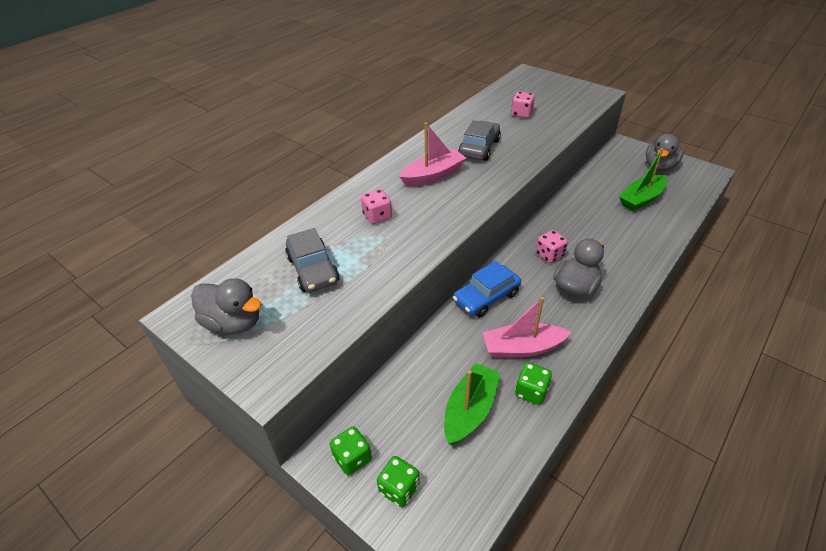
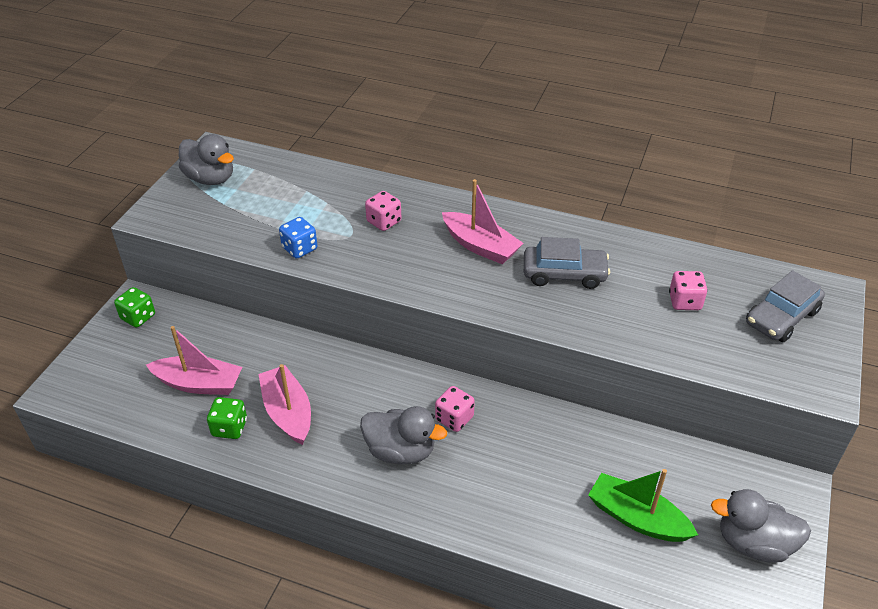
camera: 70 degrees right, 0 degrees up
grey duck [191,278,262,335] -> grey duck turned 60 degrees counterclockwise [179,134,234,185]
grey car [285,228,339,292] -> grey car moved to [746,270,825,342]
green dice [377,456,420,507] -> none
green boat [444,363,501,445] -> pink boat [146,326,242,395]
blue car [453,261,521,317] -> none
none -> blue dice [279,217,317,259]

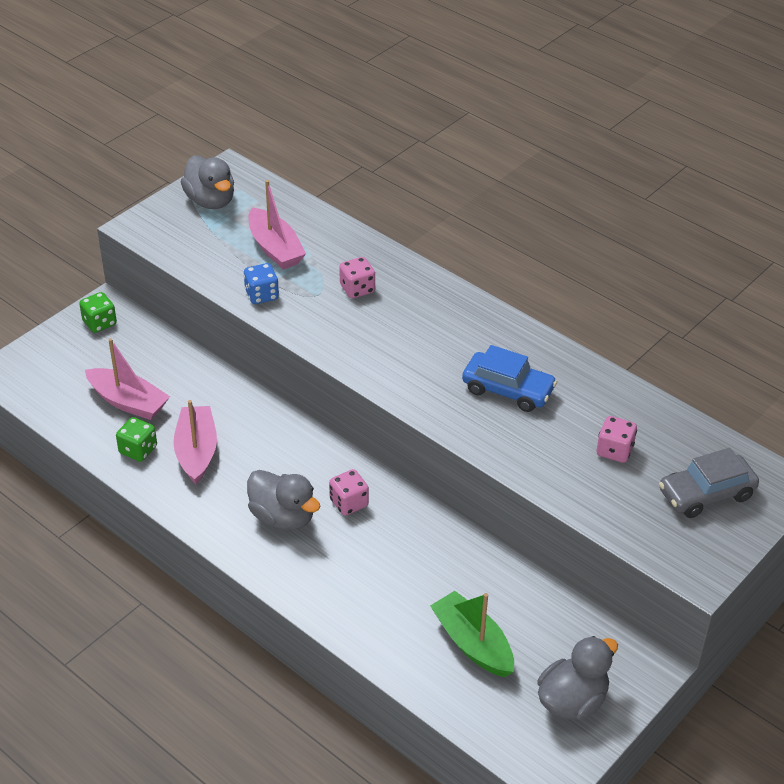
camera: 20 degrees right, 0 degrees up
pink boat [442,179,524,264] -> pink boat moved to [248,180,306,270]
grey car [524,237,610,289] -> blue car [462,345,557,412]
grey duck [711,489,811,562] -> grey duck turned 105 degrees clockwise [537,636,618,720]

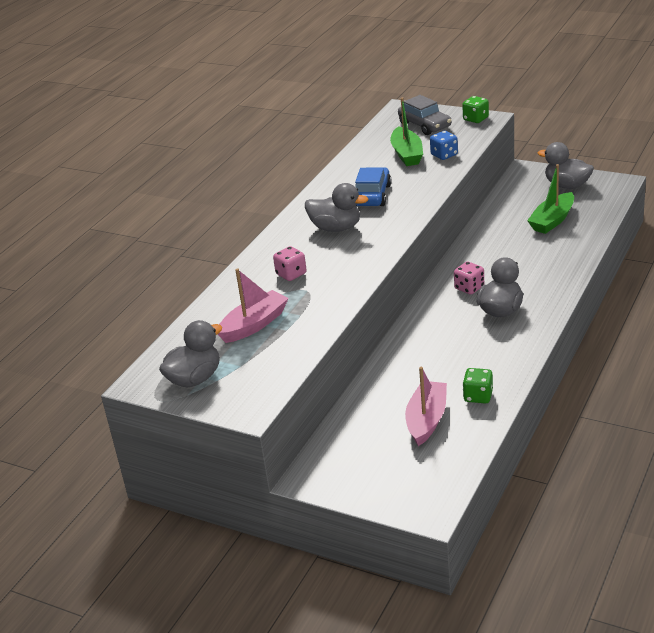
camera: 100 degrees left, 10 degrees down
green dice [79,292,117,333] -> green dice moved to [462,96,489,123]
pink boat [173,400,217,485] -> none
blue dice [244,263,279,304] -> blue dice moved to [430,131,458,160]
pink dice [597,416,637,463] -> green boat [390,97,423,166]
none -> grey duck [305,183,368,232]

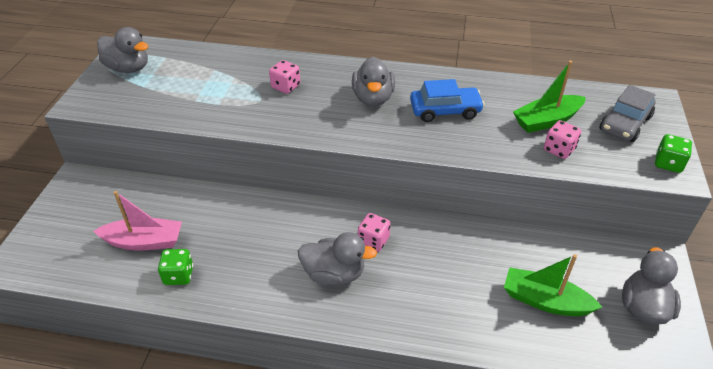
camera: 70 degrees right, 10 degrees up
pink boat [218,269,289,343] -> none
blue dice [430,131,458,160] -> pink dice [544,120,581,159]

